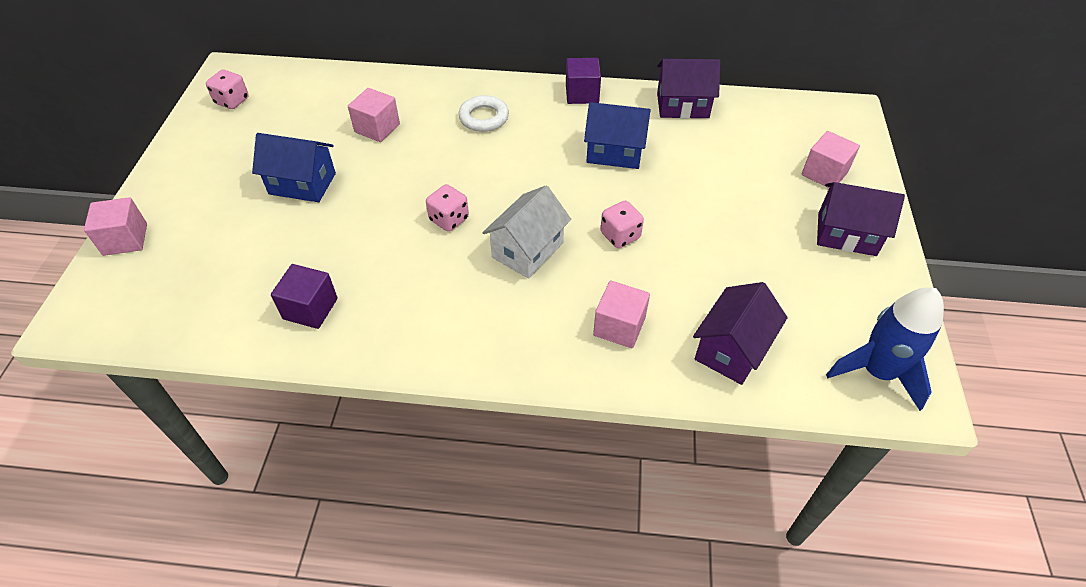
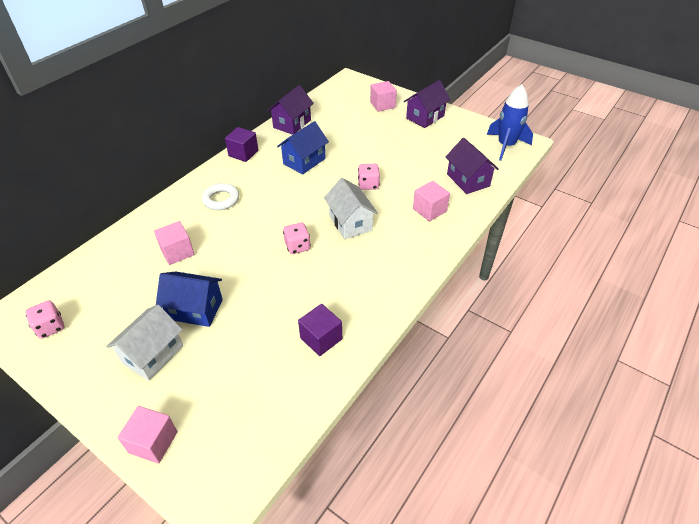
camera: 60 degrees left, 5 degrees down
blue house [252,133,336,202] -> blue house turned 60 degrees clockwise [156,272,223,327]
none -> white house [106,305,183,381]

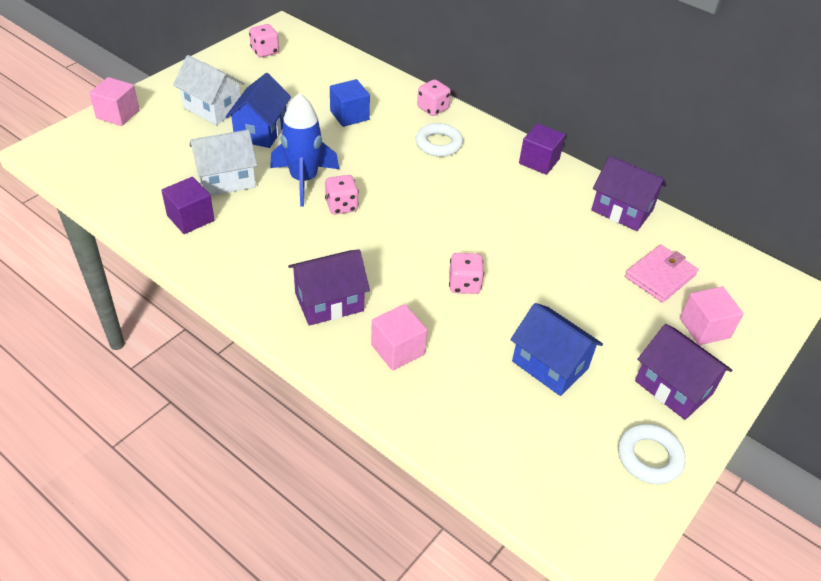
camera: 90 degrees right, 0 degrees up
pink cube [154,221,194,265] -> blue cube [330,79,370,127]
blue house [277,121,329,174] -> blue house moved to [510,303,603,396]
white house [324,178,378,239] -> white house moved to [189,130,258,196]
purple house [446,138,499,194] -> purple house moved to [288,249,370,326]
blue rocket [487,84,533,161] -> blue rocket moved to [270,93,339,206]
none -> pink dice [417,80,451,116]
none -> white ring [618,424,686,484]
none -> pink wallet [625,245,698,303]

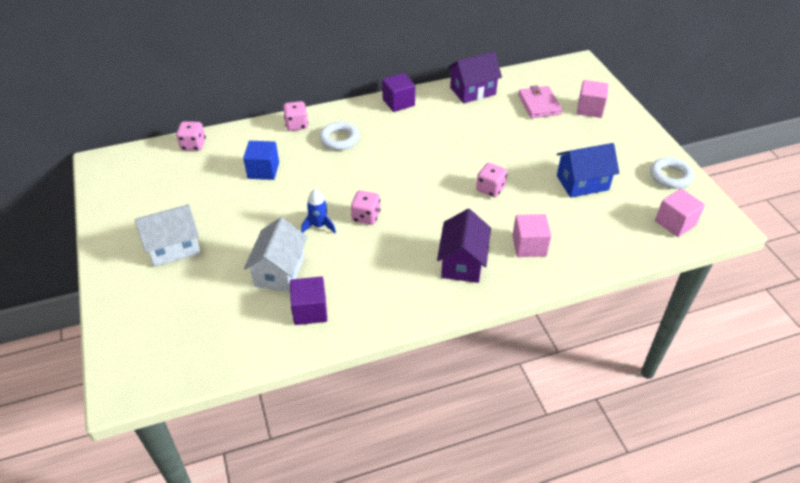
camera: 55 degrees left, 0 degrees up
pink cube [89,77,140,126] -> pink cube moved to [655,189,705,237]
blue house [225,73,291,148] -> none
pink dice [249,24,279,57] -> pink dice moved to [176,121,206,151]
blue rocket [270,93,339,206] -> blue rocket [301,189,336,233], size x0.55
purple house [635,324,733,420] -> none

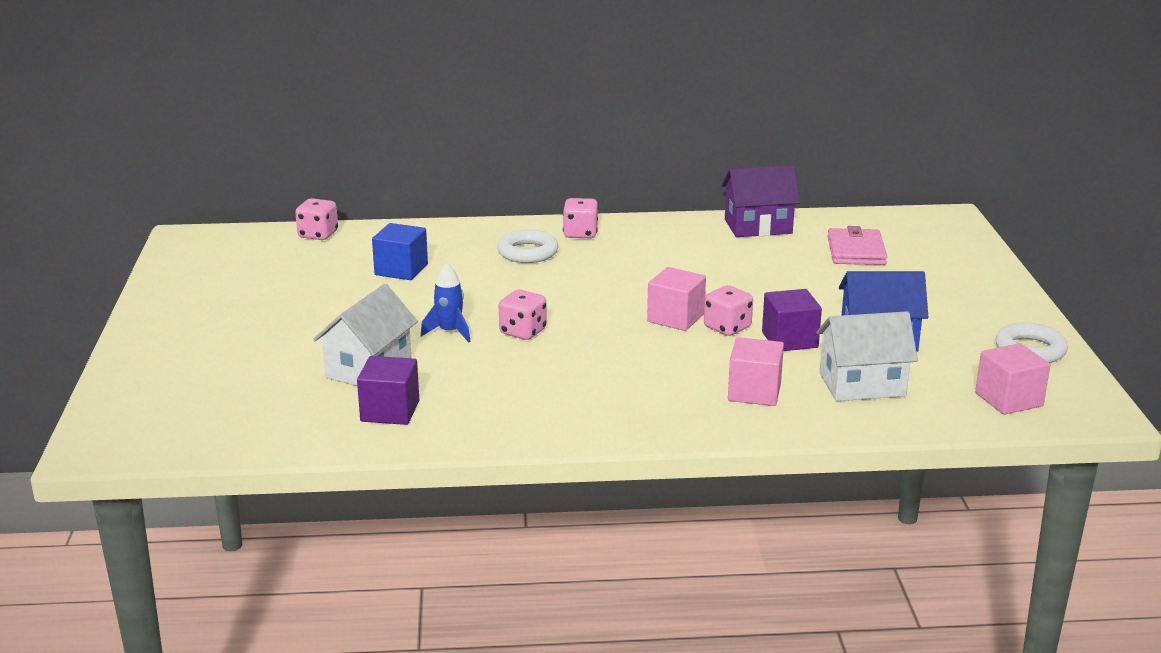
camera: 15 degrees right, 20 degrees down
white house [135,204,201,267] -> white house moved to [816,311,918,401]
pink dice [283,101,308,131] -> pink dice moved to [563,198,599,238]
purple cube [382,73,415,112] -> purple cube moved to [762,289,822,351]
purple house [437,209,491,283] -> none
pink cube [577,80,609,118] -> pink cube moved to [647,267,706,331]

